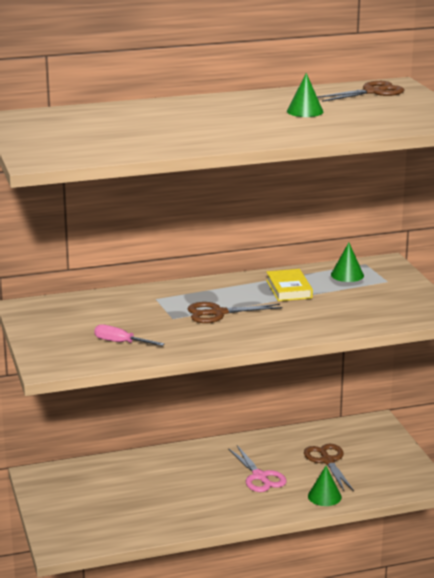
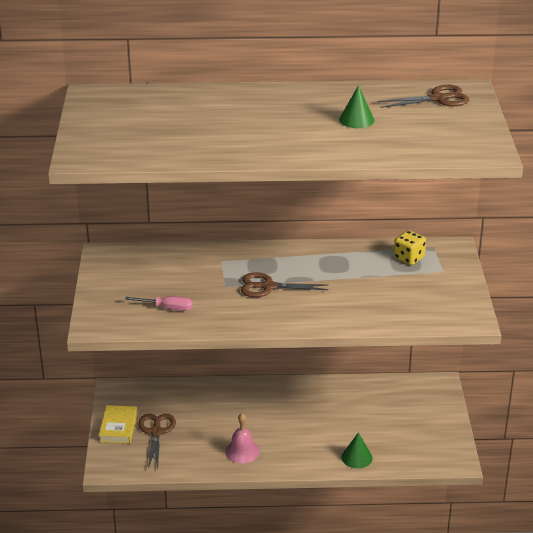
camera: 15 degrees right, 10 degrees up
pink screwdriver [94,324,165,346] -> pink screwdriver turned 150 degrees clockwise [125,296,193,311]
pink scissors [228,446,287,492] -> none
yellow book [266,269,313,301] -> yellow book moved to [99,405,137,443]
brown scissors [304,444,354,491] -> brown scissors moved to [138,414,176,469]
green cone [331,243,364,282] -> yellow dice [394,230,426,265]
none -> pink bell [225,413,260,464]

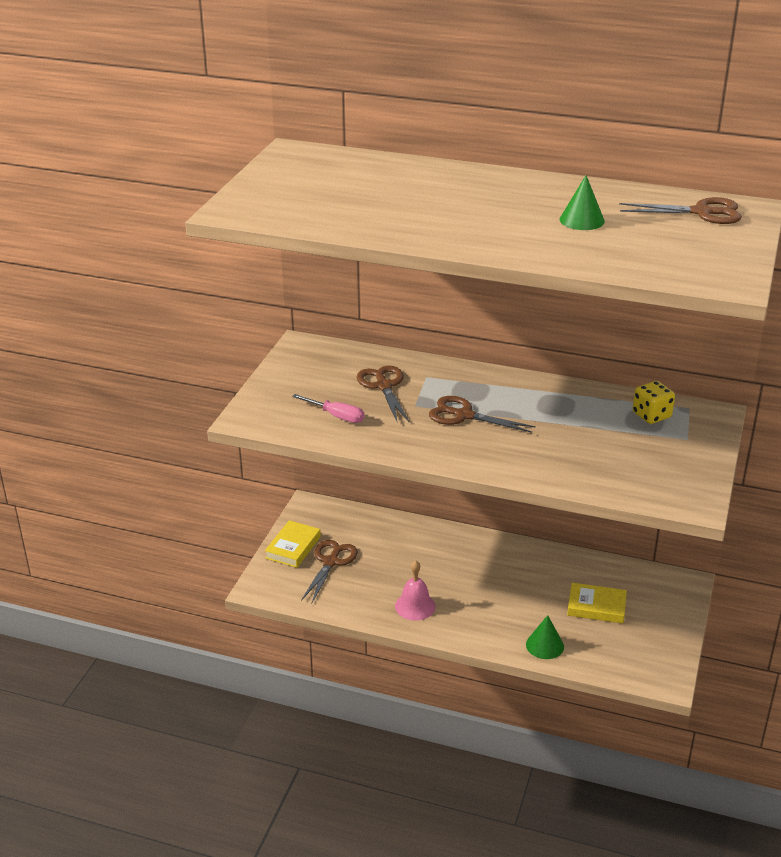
camera: 20 degrees right, 0 degrees up
none -> brown scissors [357,366,409,422]
none -> yellow book [567,583,627,623]

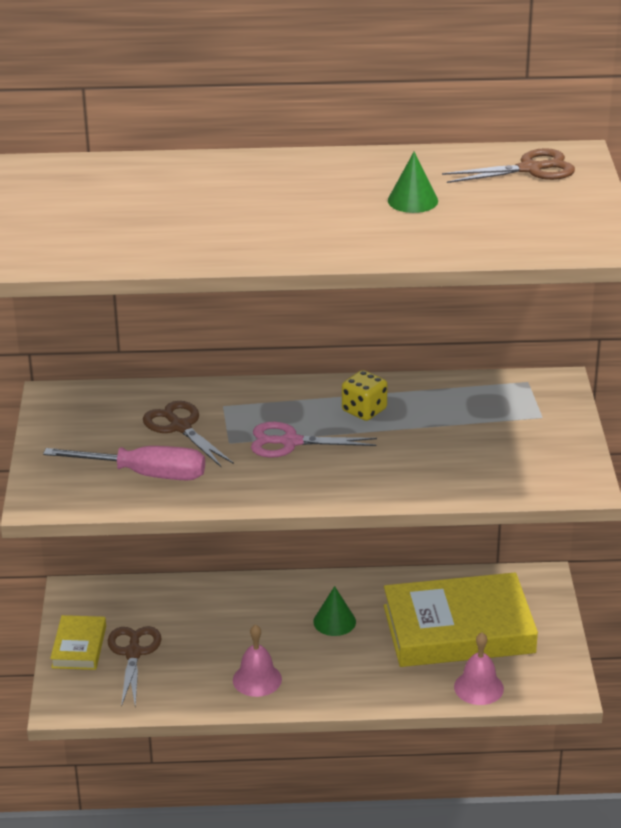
camera: 20 degrees left, 0 degrees up
pink screwdriver [292,394,364,423] -> pink screwdriver [43,446,205,480], size x1.66
brown scissors [429,396,536,433] -> pink scissors [251,422,377,458]
green cone [526,615,564,659] -> green cone moved to [313,586,356,636]
yellow book [567,583,627,623] -> yellow book [384,572,538,667], size x2.11
yellow dice [633,381,675,424] -> yellow dice moved to [342,370,388,421]
none -> pink bell [454,633,504,705]

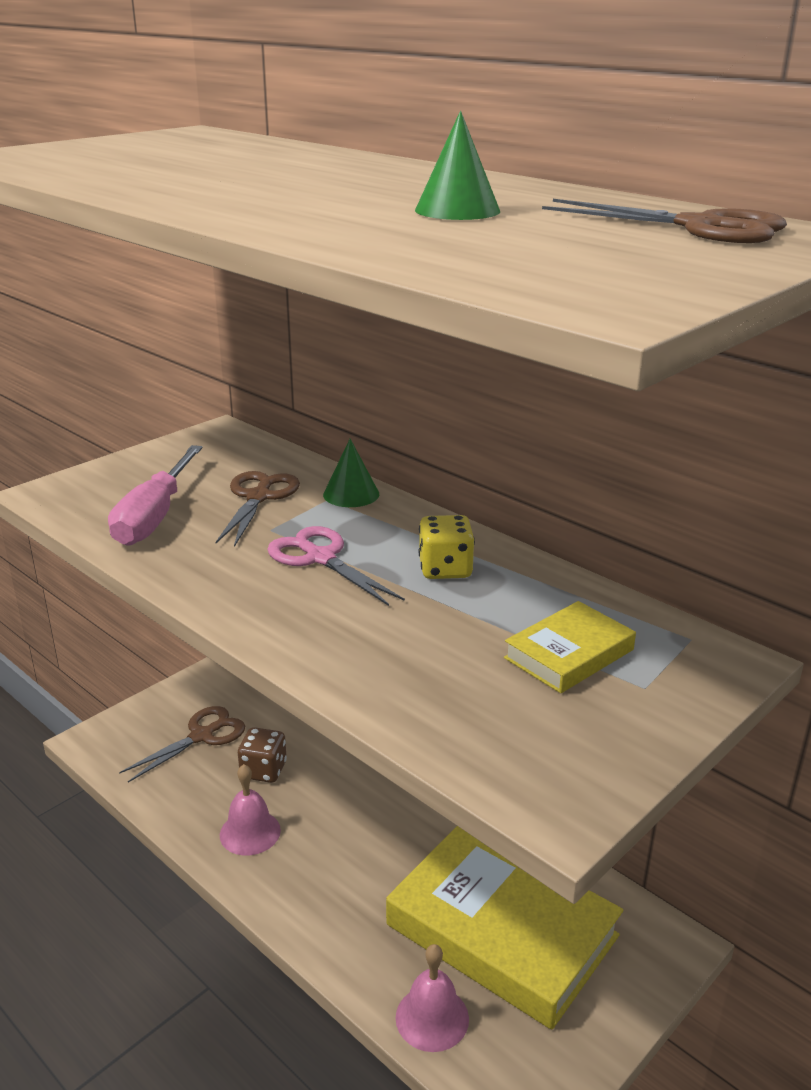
camera: 45 degrees right, 5 degrees down
pink screwdriver [43,446,205,480] -> pink screwdriver turned 45 degrees clockwise [108,445,203,546]
yellow book [50,615,106,670] -> yellow book moved to [504,601,636,693]
green cone [313,586,356,636] -> green cone moved to [323,439,379,507]
none -> brown dice [238,727,287,783]

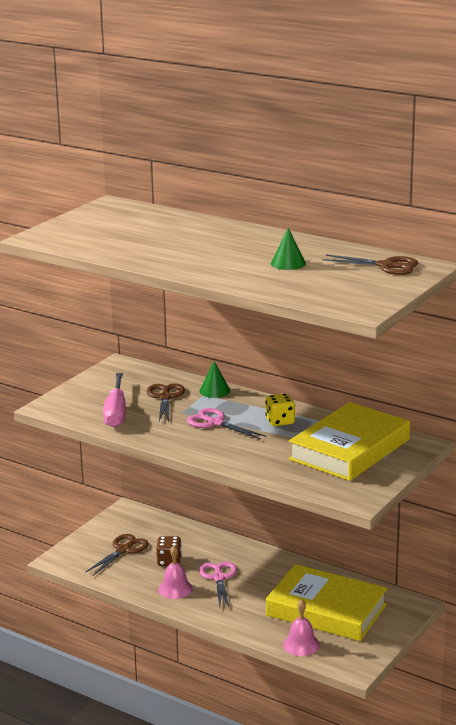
camera: 10 degrees left, 5 degrees down
yellow book [504,601,636,693] -> yellow book [289,402,410,481], size x2.11
none -> pink scissors [199,561,237,607]

